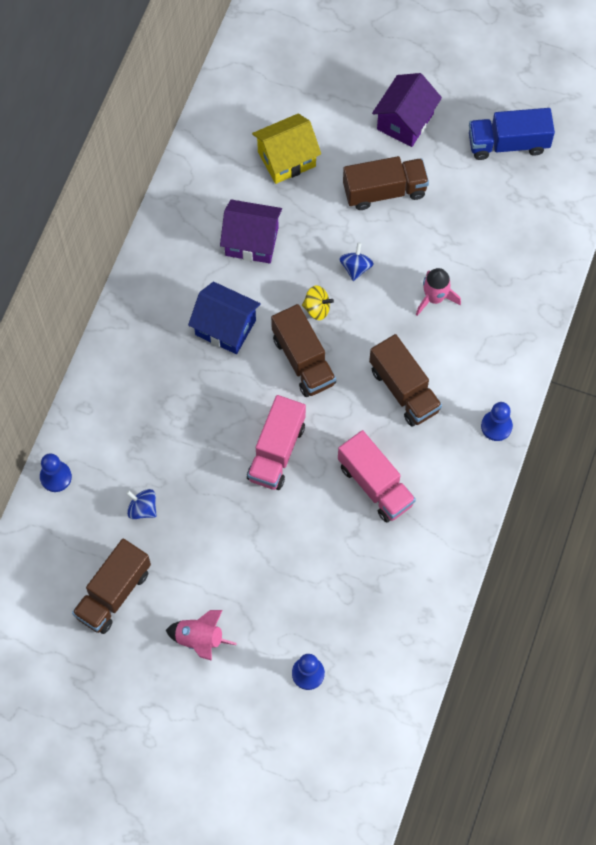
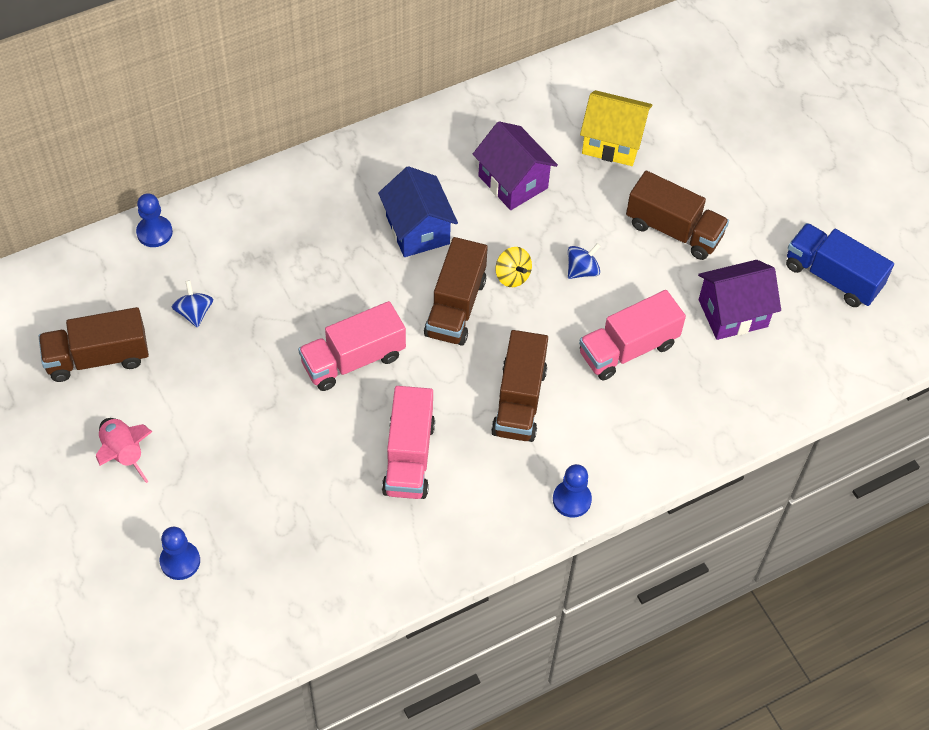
camera: 40 degrees right, 10 degrees down
purple house [372,73,442,147] -> purple house moved to [698,260,781,340]
pink rocket [416,268,461,316] -> pink truck [579,290,686,380]

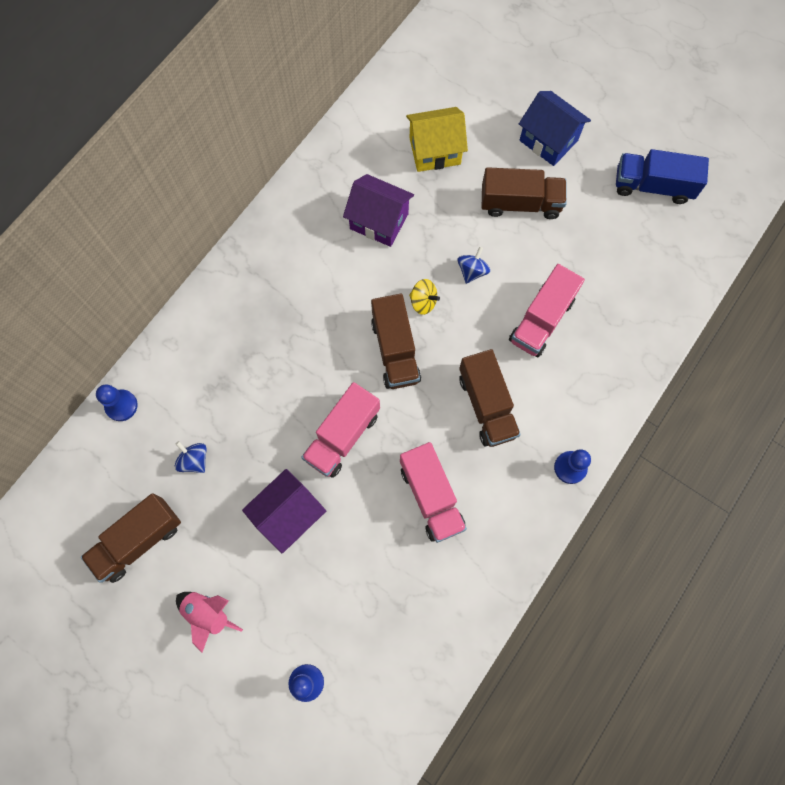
camera: 25 degrees left, 15 degrees up
blue house [378,166,458,257] -> blue house moved to [519,91,591,166]
purple house [698,260,781,340] -> purple house moved to [242,469,326,554]

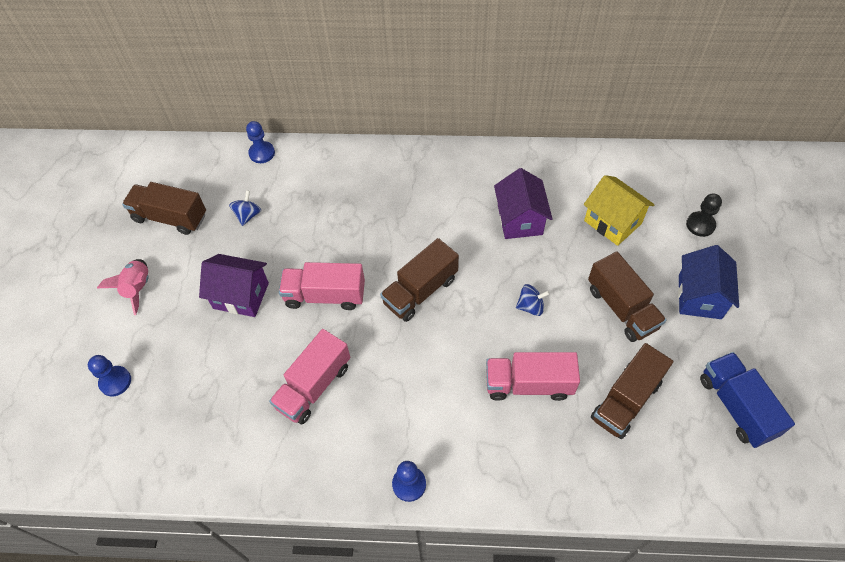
camera: 60 degrees right, 15 degrees down
yellow spinning top [409,279,440,315] -> none
brown truck [459,349,521,447] -> brown truck moved to [591,343,673,439]
none -> black pawn [686,194,722,237]

